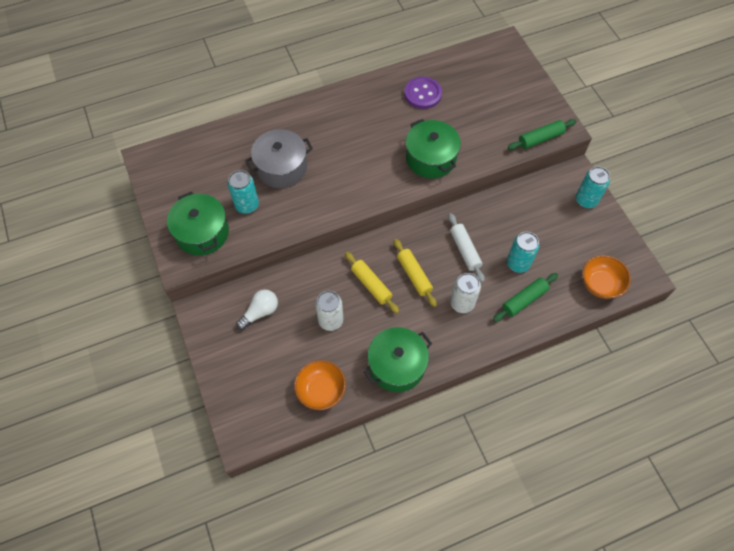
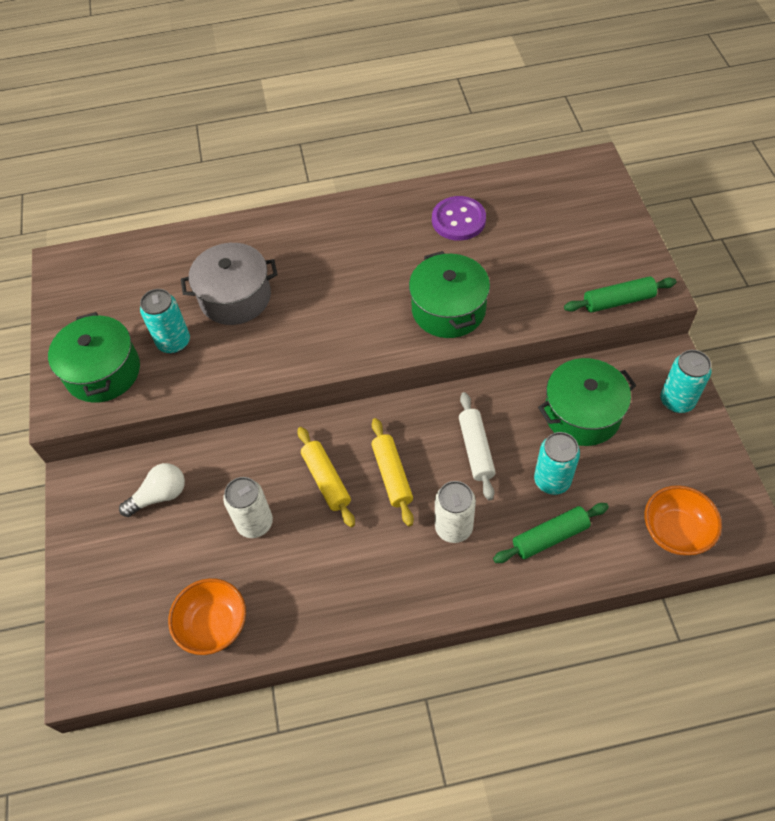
camera: 15 degrees right, 5 degrees down
green pot [363,327,432,392] -> green pot moved to [538,358,637,446]

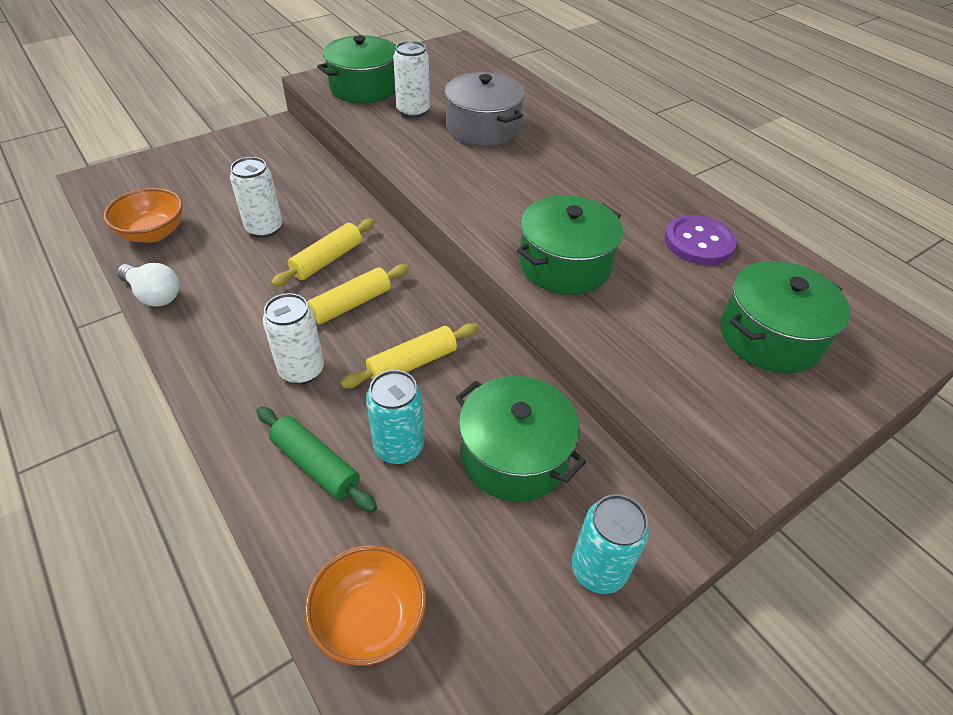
camera: 60 degrees right, 10 degrees down
white light bulb [119,463,185,517] -> white light bulb moved to [117,263,180,307]
turquoise can [140,289,190,354] -> white can [393,41,430,118]
white rolling pin [459,392,496,500] -> yellow rolling pin [341,323,478,389]
green rolling pin [564,276,677,313] -> none
none -> green pot [720,261,851,373]

